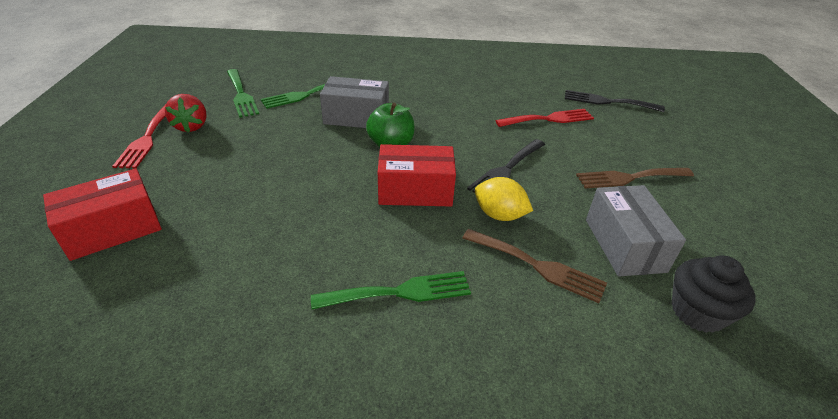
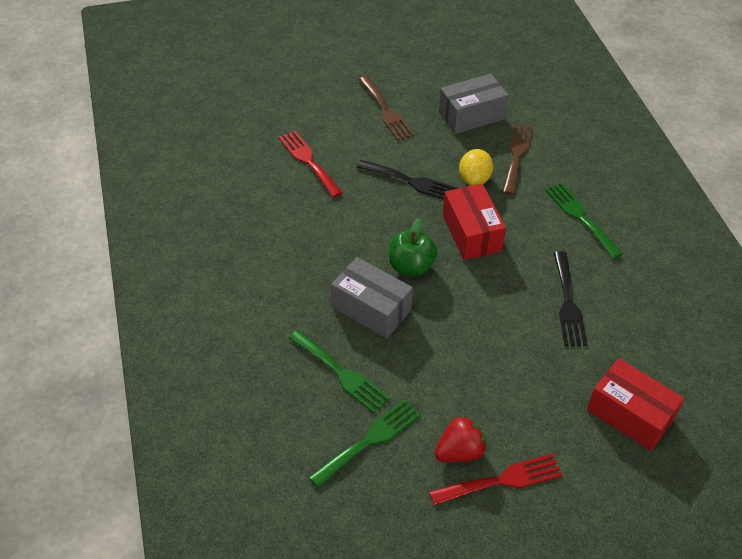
camera: 105 degrees left, 10 degrees up
grey box [320,76,389,128] -> grey box turned 45 degrees counterclockwise [331,257,413,338]
black fork [565,90,665,112] -> black fork moved to [554,251,587,346]
black cupcake [671,255,756,333] -> none

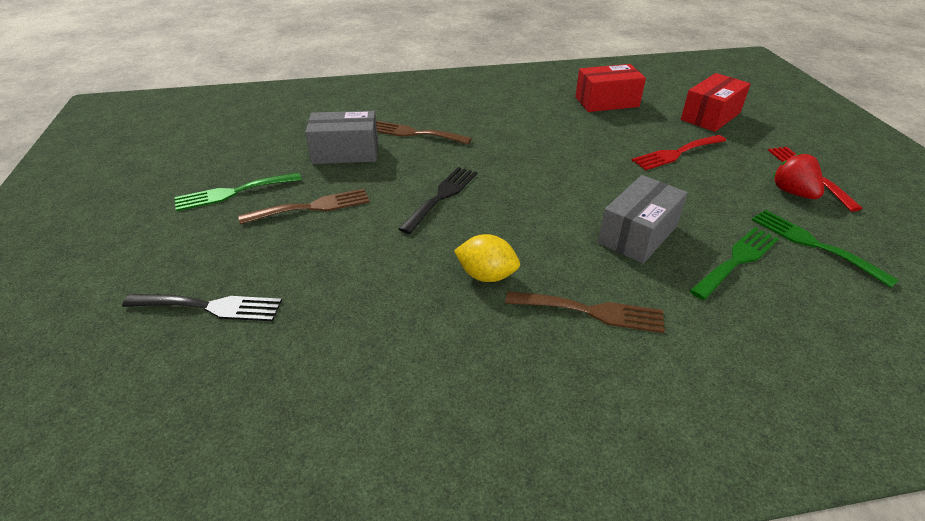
camera: 85 degrees left, 10 degrees down
red fork [279,131,343,198] -> red fork moved to [631,135,726,170]
green apple [389,218,437,276] -> none
grey box [439,74,509,134] -> grey box turned 75 degrees counterclockwise [305,111,378,164]
red box [443,184,506,260] -> red box moved to [575,64,646,112]
yellow lemon [459,149,493,186] -> yellow lemon moved to [454,234,520,282]
green fork [545,182,623,259] -> green fork moved to [175,173,302,211]
black fork [554,251,587,346] -> black fork moved to [122,294,282,321]
none -> brown fork [505,291,665,333]

